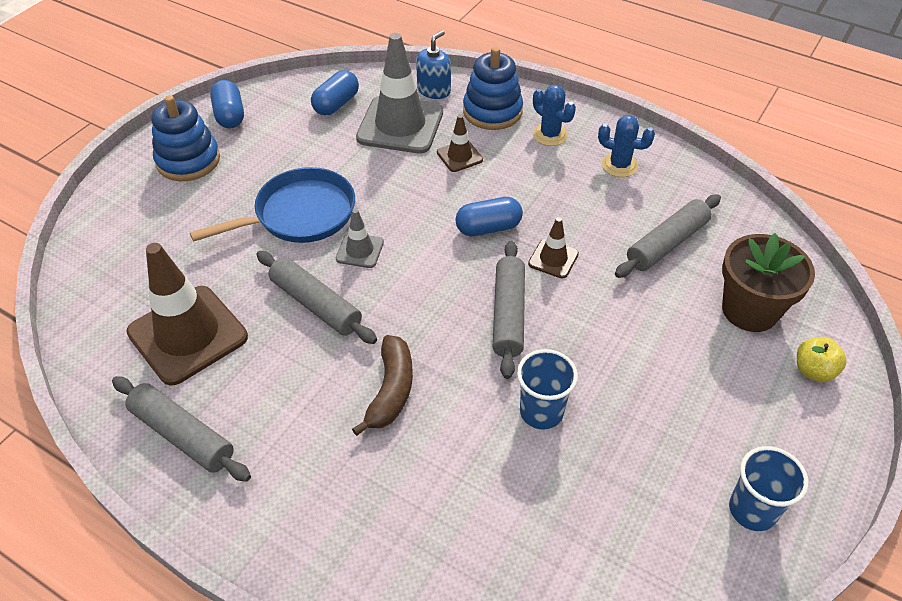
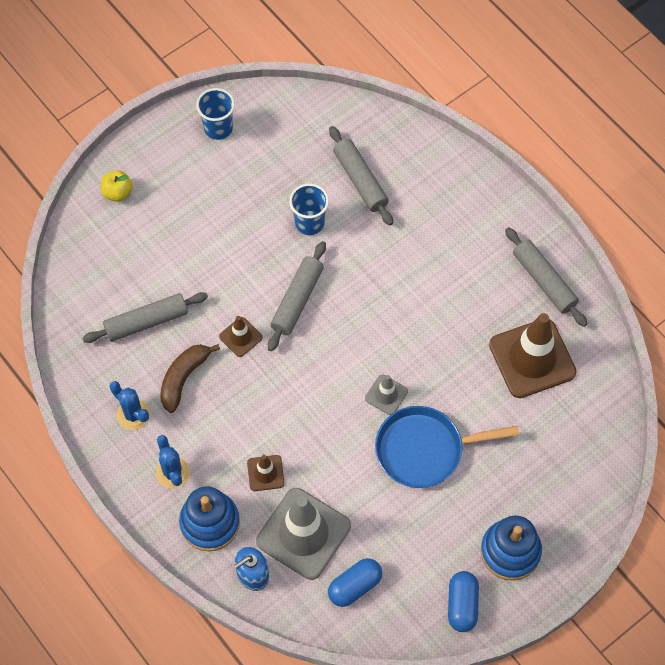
camera: 160 degrees left, 15 degrees up
grey rolling pin [256,251,377,344] -> grey rolling pin moved to [329,126,393,225]
brown banana [352,335,413,436] -> brown banana moved to [160,344,220,413]
blue capsule [455,197,523,236] -> none
brown flower pot [722,233,815,332] -> none

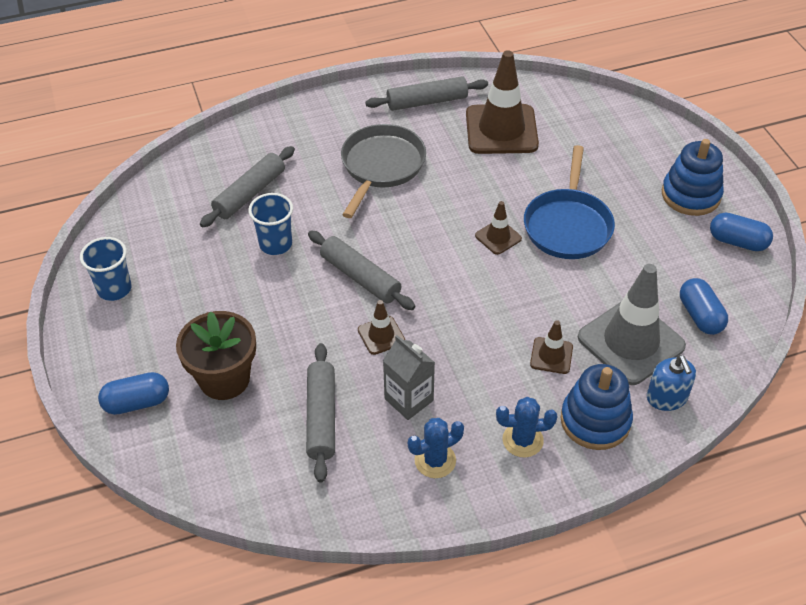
camera: 70 degrees left, 15 degrees down
yellow apple [101,170,133,202] -> blue capsule [98,372,169,415]
brown banana [160,344,220,413] -> grey carton [383,335,435,420]
grey rolling pin [329,126,393,225] -> grey rolling pin turned 45 degrees counterclockwise [200,146,295,228]
grey traffic cone [365,375,408,415] -> brown traffic cone [475,201,522,255]
none -> brown flower pot [176,311,256,400]
none -> grey pan [341,124,426,218]

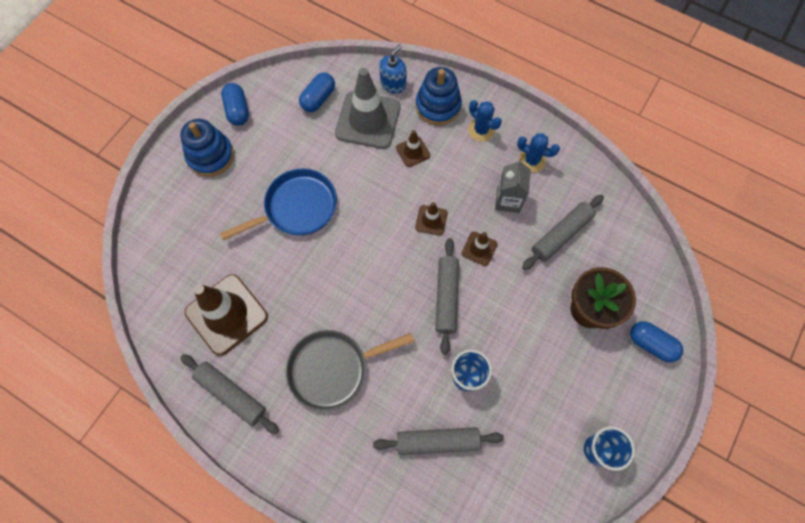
camera: 130 degrees left, 20 degrees up
brown traffic cone [475,201,522,255] -> brown traffic cone moved to [415,202,448,236]

